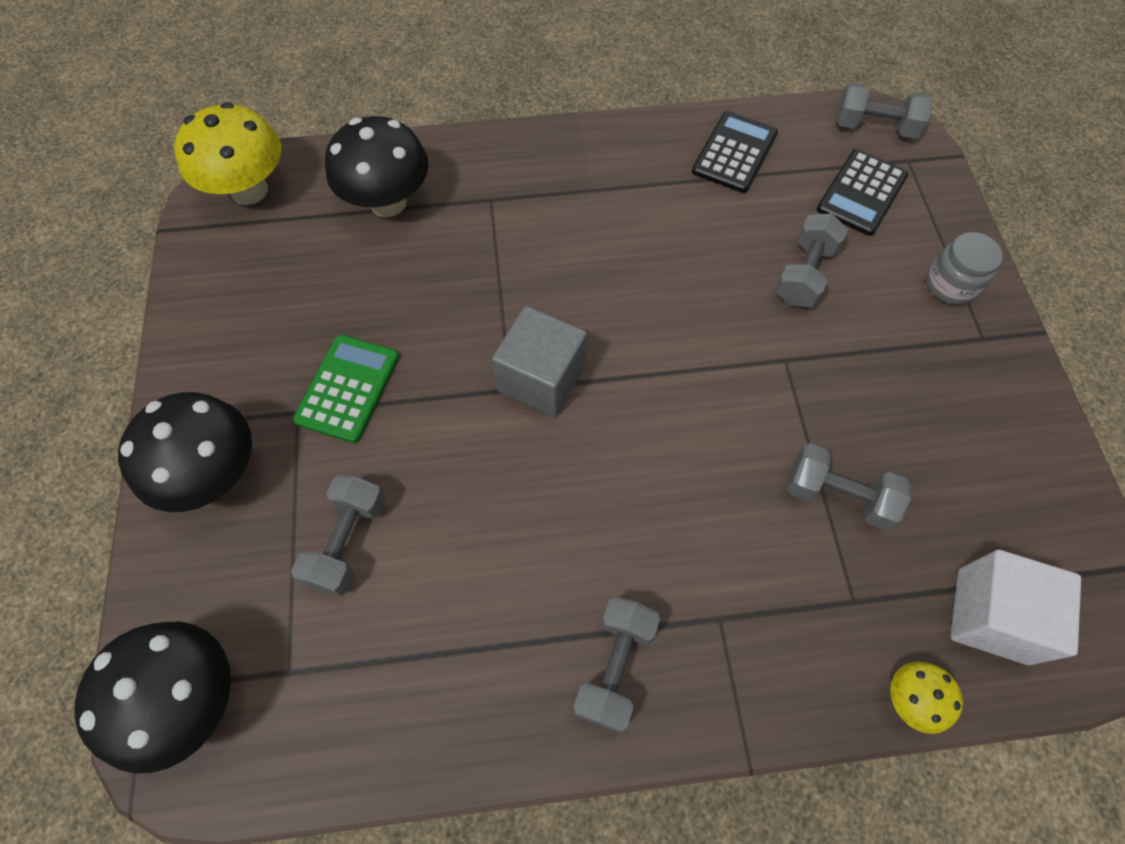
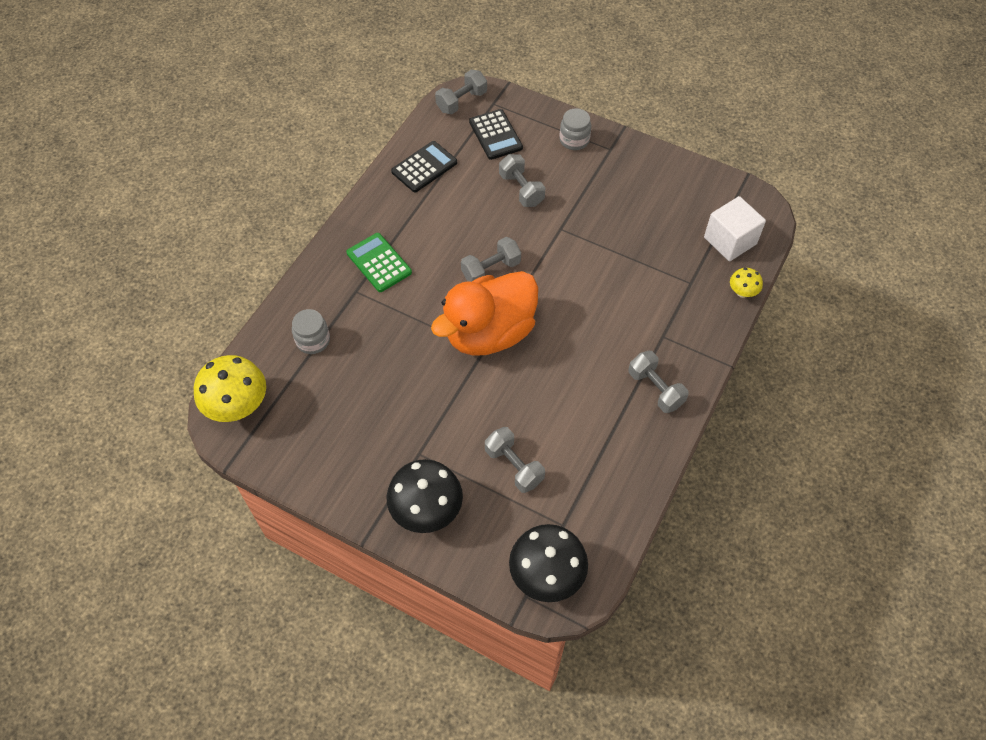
camera: 55 degrees left, 5 degrees down
green calculator [293,335,399,443] -> green calculator moved to [346,233,412,292]
black mushroom [325,116,429,217] -> grey jar [292,309,330,354]
grey cube [492,306,587,417] -> orange duck [431,271,538,356]
black calculator [692,111,778,193] -> black calculator turned 75 degrees clockwise [391,141,457,192]
grey dumbbell [787,443,911,530] -> grey dumbbell moved to [461,237,521,282]

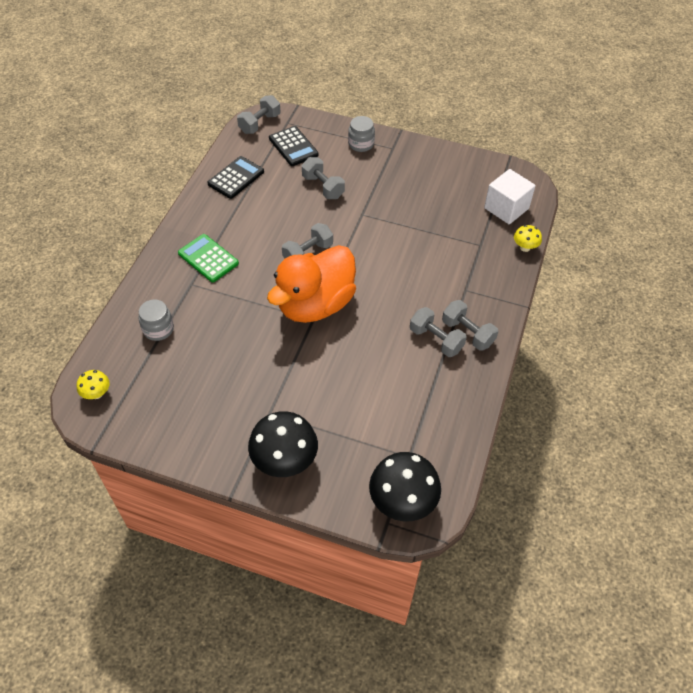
camera: 10 degrees left, 5 degrees down
yellow mushroom [194,355,266,422] -> yellow mushroom [77,370,110,399], size x0.50
grey dumbbell [485,427,545,493] -> grey dumbbell moved to [410,307,467,357]

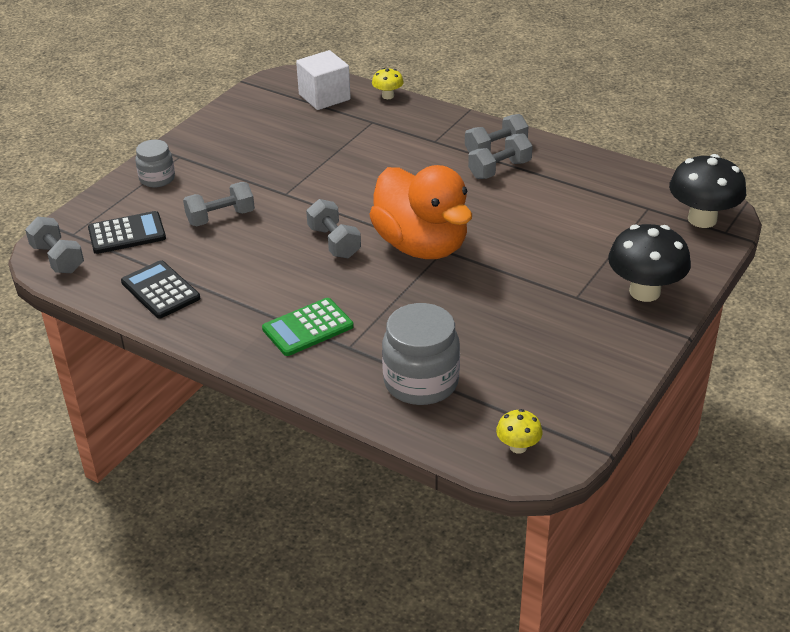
camera: 75 degrees left, 15 degrees down
grey jar [139,299,174,341] -> grey jar [382,303,460,405], size x1.69

